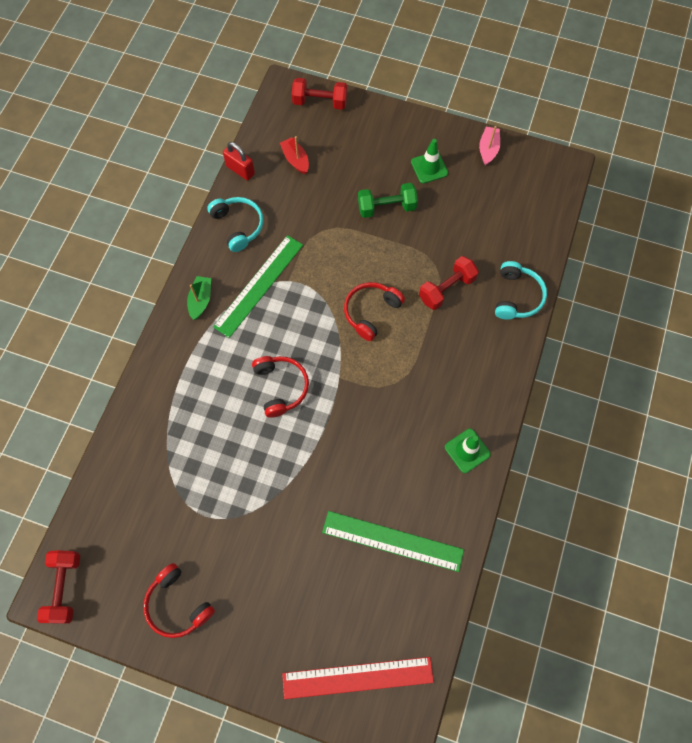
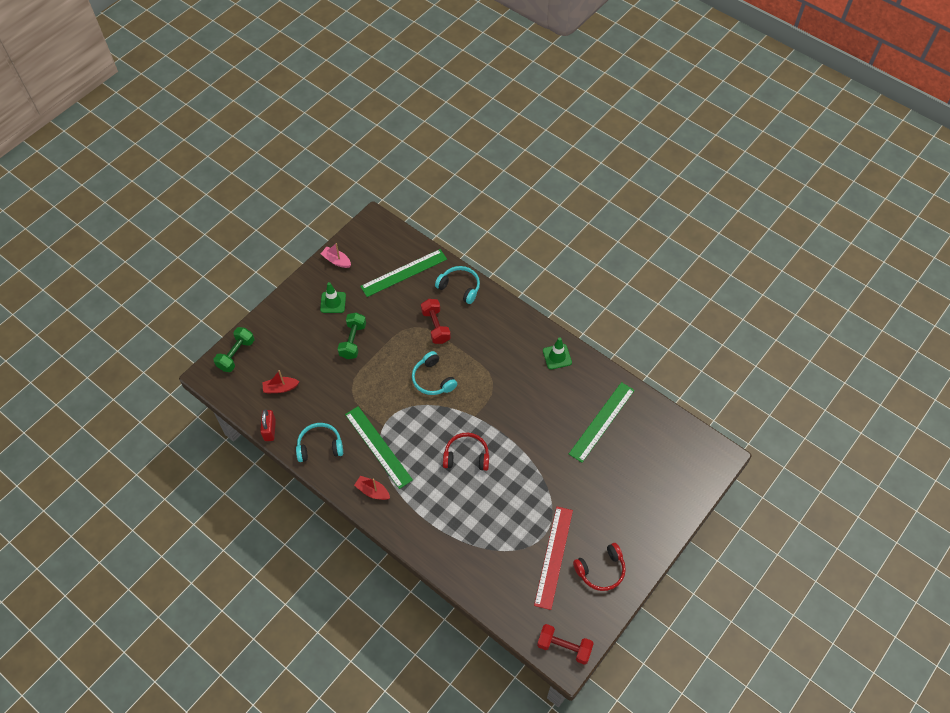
camera: 70 degrees left, 10 degrees down
green boat [187,276,211,320] -> red boat [354,476,390,500]
red padlock [223,142,255,181] -> red padlock turned 60 degrees counterclockwise [260,409,276,441]
red ruler [282,657,434,699] -> red ruler moved to [534,507,573,610]
red dumbbell [292,78,347,110] -> green dumbbell [214,327,254,372]
red headphones [344,282,405,341] -> turquoise headphones [412,351,457,395]
none -> green ruler [360,249,447,297]

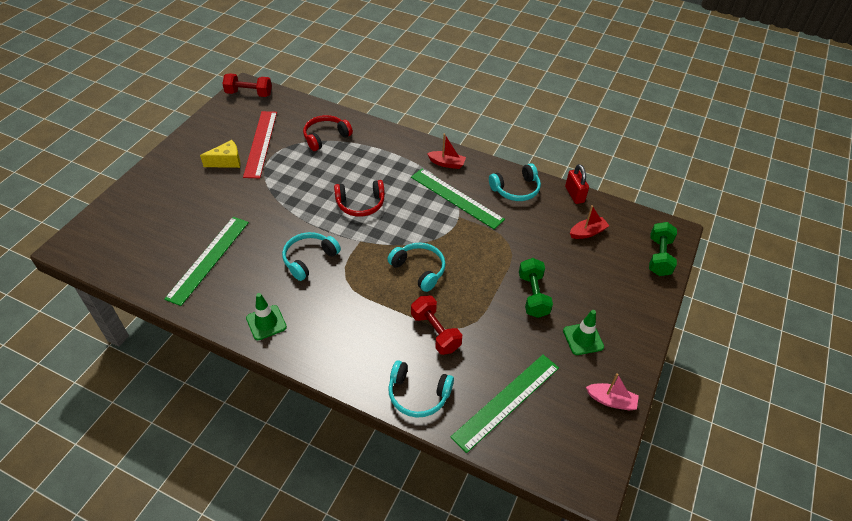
camera: 165 degrees right, 10 degrees down
red headphones [573,543,626,591] -> red headphones moved to [303,115,353,151]
none -> yellow cheese [200,140,240,168]
none -> turquoise headphones [282,232,341,281]

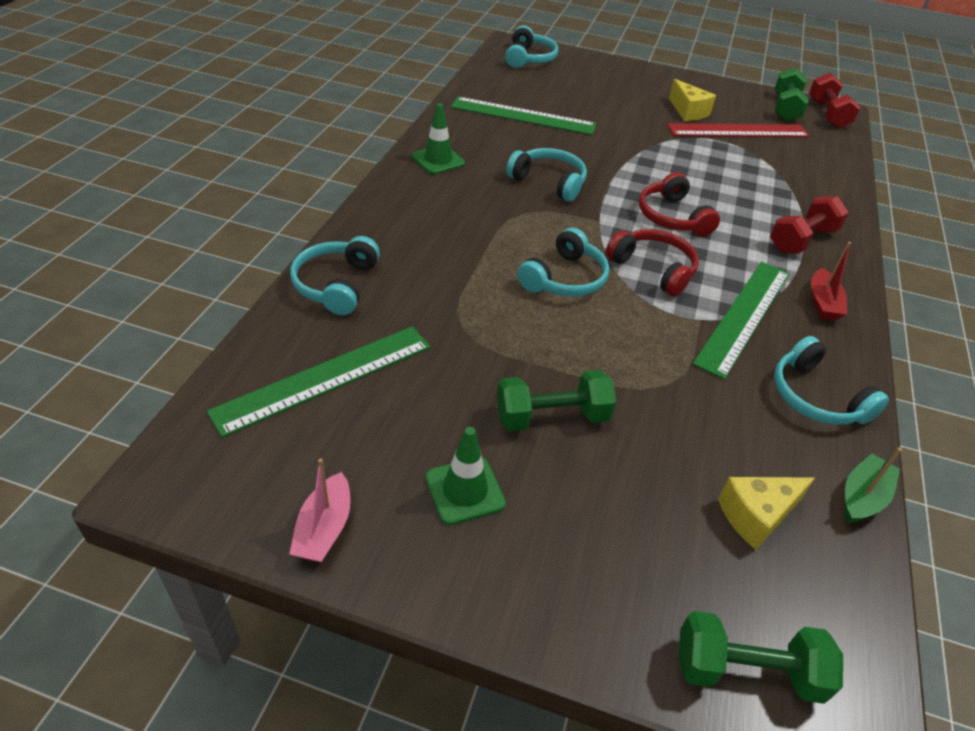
camera: 80 degrees right, 5 degrees down
red headphones [303,115,353,151] -> red headphones moved to [606,229,699,297]
red dumbbell [411,295,462,355] -> red dumbbell moved to [770,196,849,254]
green ruler [451,355,559,453] -> green ruler turned 75 degrees counterclockwise [207,327,431,437]
red padlock [565,164,589,204] -> green boat [844,447,902,523]
red boat [570,205,609,239] -> yellow cheese [718,477,815,550]
none -> turquoise headphones [505,26,558,68]
none -> green dumbbell [775,68,809,121]

